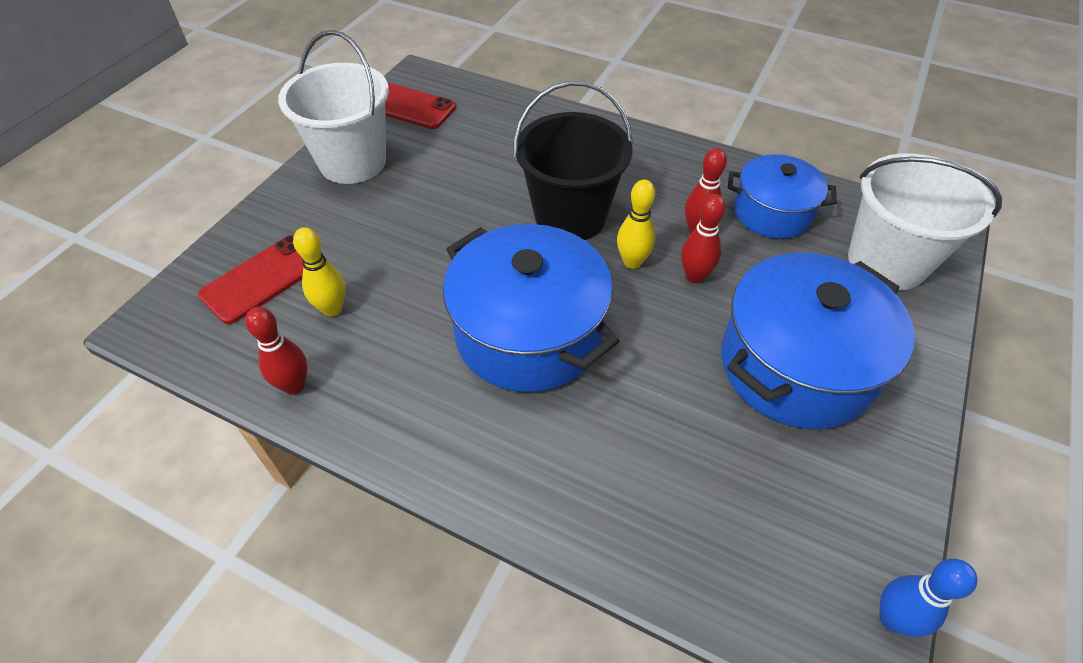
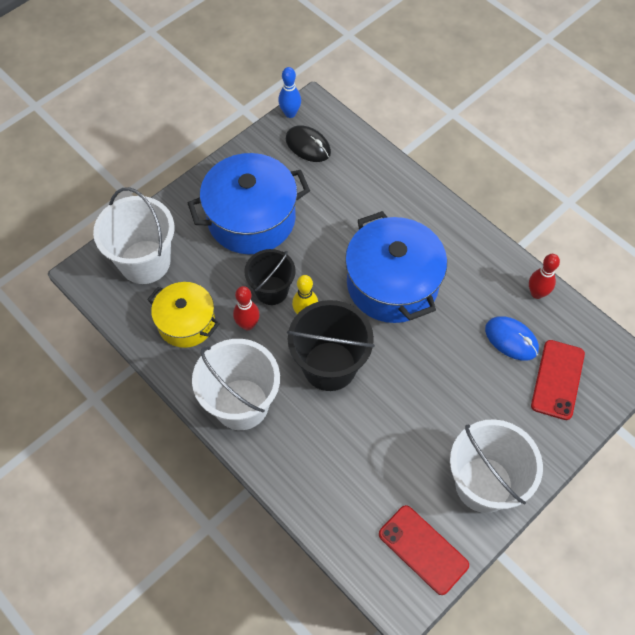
camera: 160 degrees left, 10 degrees up
red phone [198,235,303,324] -> red phone turned 45 degrees counterclockwise [531,340,585,420]
yellow bowling pin [293,227,345,317] -> blue mouse [485,316,539,361]
red bowling pin [681,194,726,283] -> black bucket [244,249,296,305]
blue pot [728,154,837,239] -> yellow pot [147,282,220,348]
none -> white bucket [192,339,280,430]
none -> black mouse [286,125,331,162]

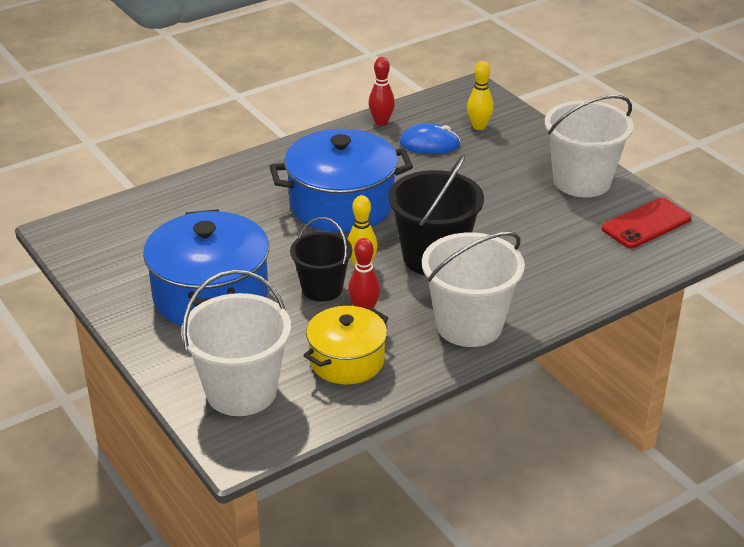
camera: 80 degrees left, 25 degrees down
blue bowling pin [278,67,301,118] -> none
black mouse [286,125,331,162] -> none
blue mouse [485,316,539,361] -> blue mouse turned 45 degrees clockwise [400,123,461,154]
red phone [531,340,585,420] -> yellow bowling pin [467,61,494,130]

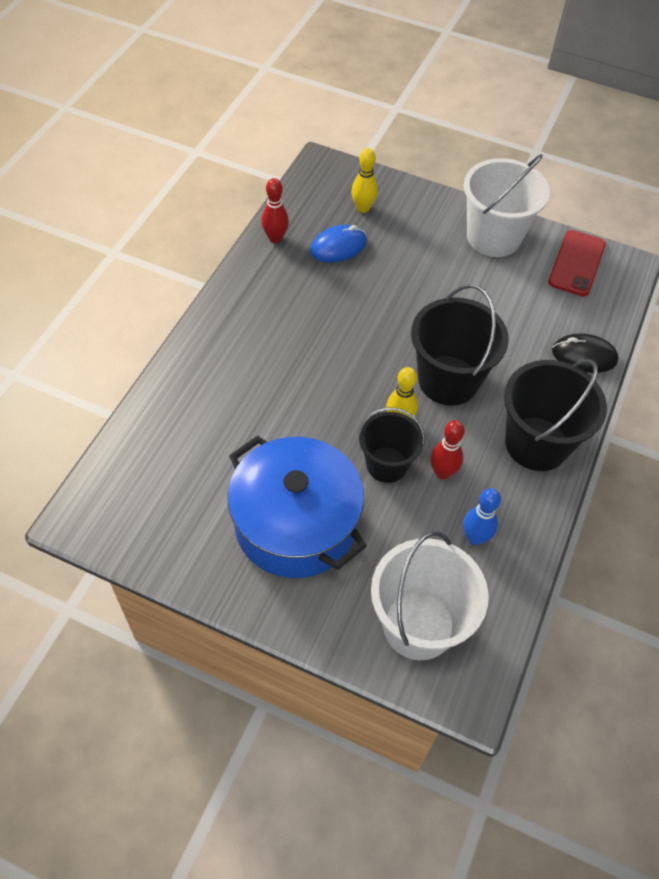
camera: 35 degrees left, 20 degrees up
blue pot [269,129,413,232] -> none
yellow pot [303,306,388,384] -> blue bowling pin [463,488,501,545]
white bucket [422,231,525,347] -> black bucket [504,359,607,471]
none -> black mouse [552,334,619,373]

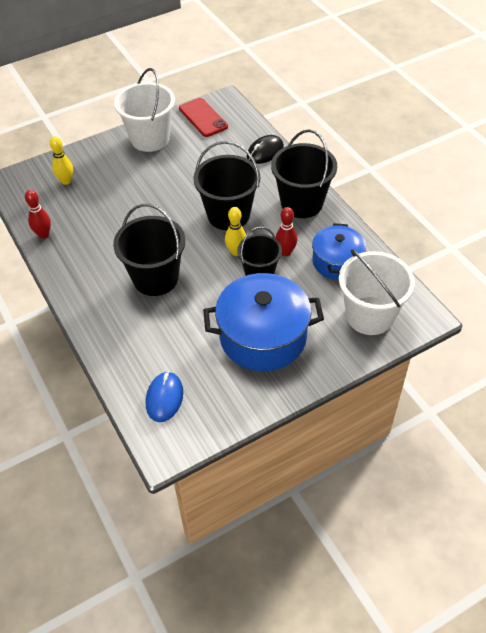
camera: 50 degrees left, 5 degrees down
blue mouse [310,225,367,262] -> blue mouse moved to [146,371,183,422]
blue bowling pin [463,488,501,545] -> blue pot [312,223,366,280]
none -> black bucket [113,204,185,296]

